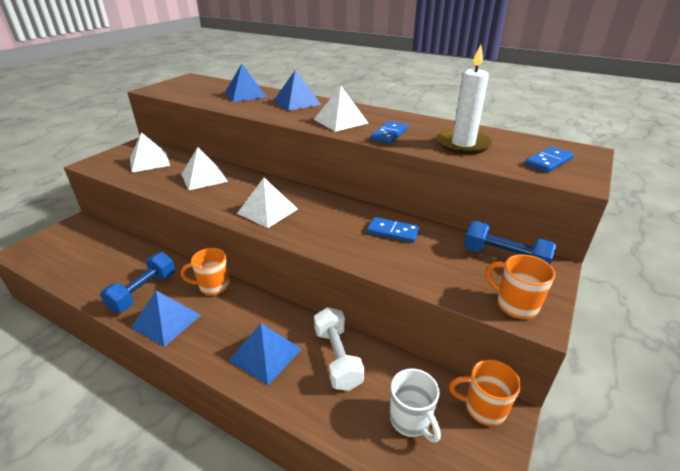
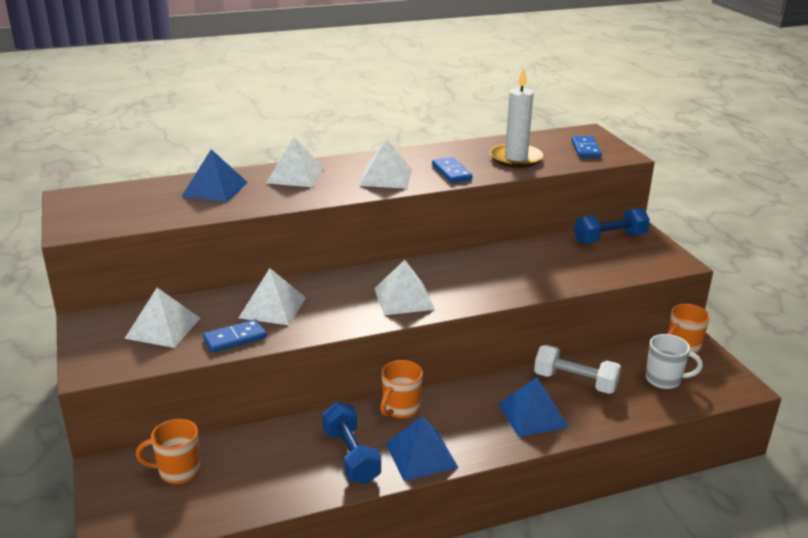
camera: 50 degrees left, 5 degrees down
blue pyramid [274,70,321,111] -> white pyramid [266,137,324,187]
blue domino [367,217,420,243] -> blue domino moved to [203,319,266,352]
orange mug [486,254,555,319] -> orange mug moved to [135,419,200,484]

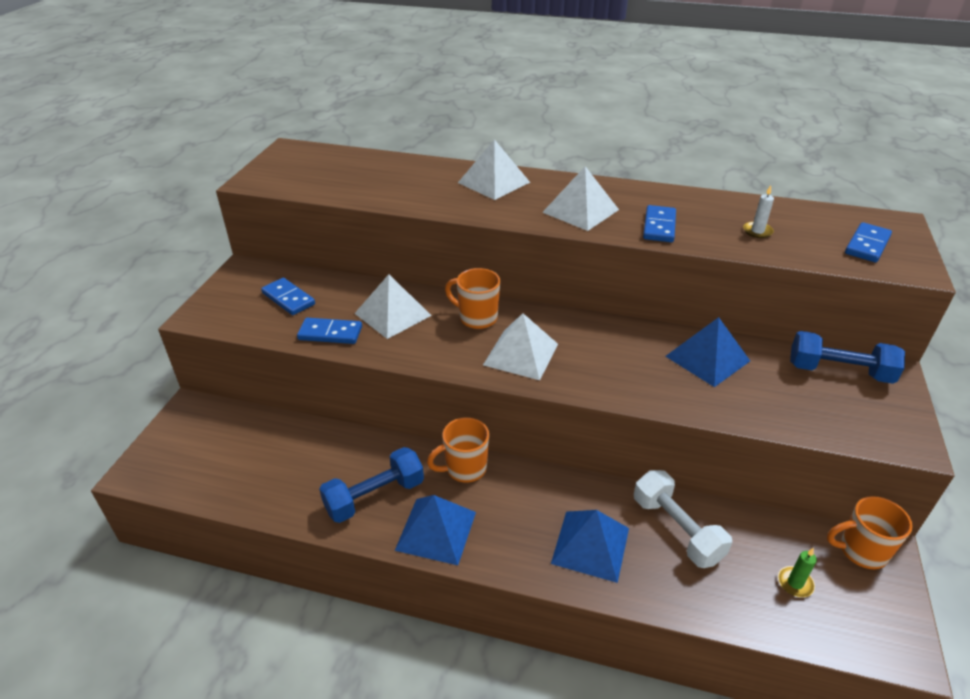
camera: 35 degrees right, 10 degrees up
white pyramid [124,288,200,348] -> blue domino [261,278,315,315]
orange mug [135,419,200,484] -> orange mug moved to [445,268,500,329]
blue pyramid [182,149,248,202] -> blue pyramid moved to [665,317,750,387]
blue dumbbell [322,402,381,484] -> blue dumbbell turned 45 degrees clockwise [319,447,424,523]
white candle [490,68,543,168] -> white candle [743,185,774,238], size x0.43
white mug [646,334,703,389] -> green candle [778,548,817,597]

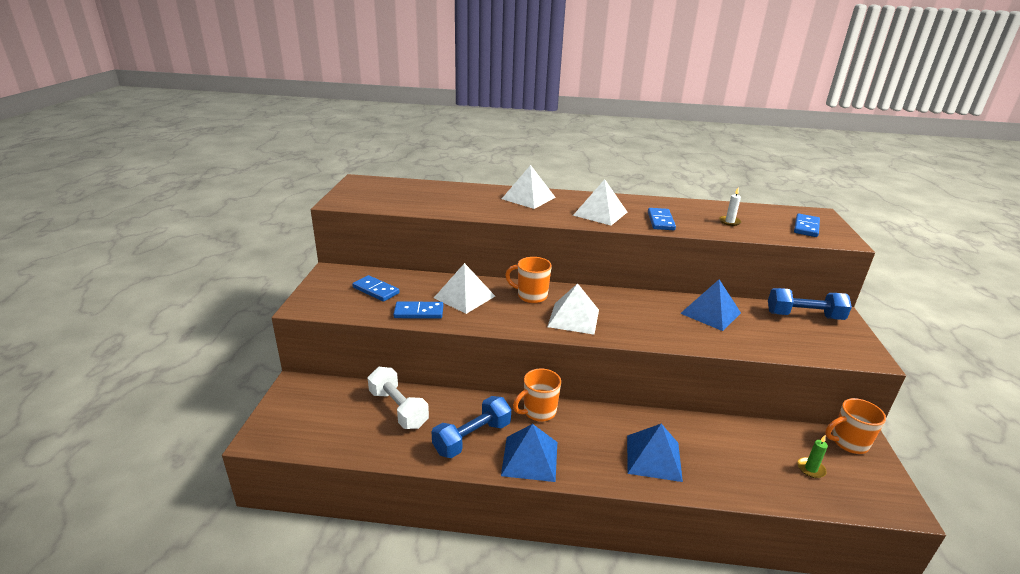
camera: 10 degrees left, 10 degrees down
white dumbbell [634,470,732,568] -> white dumbbell moved to [368,367,429,429]

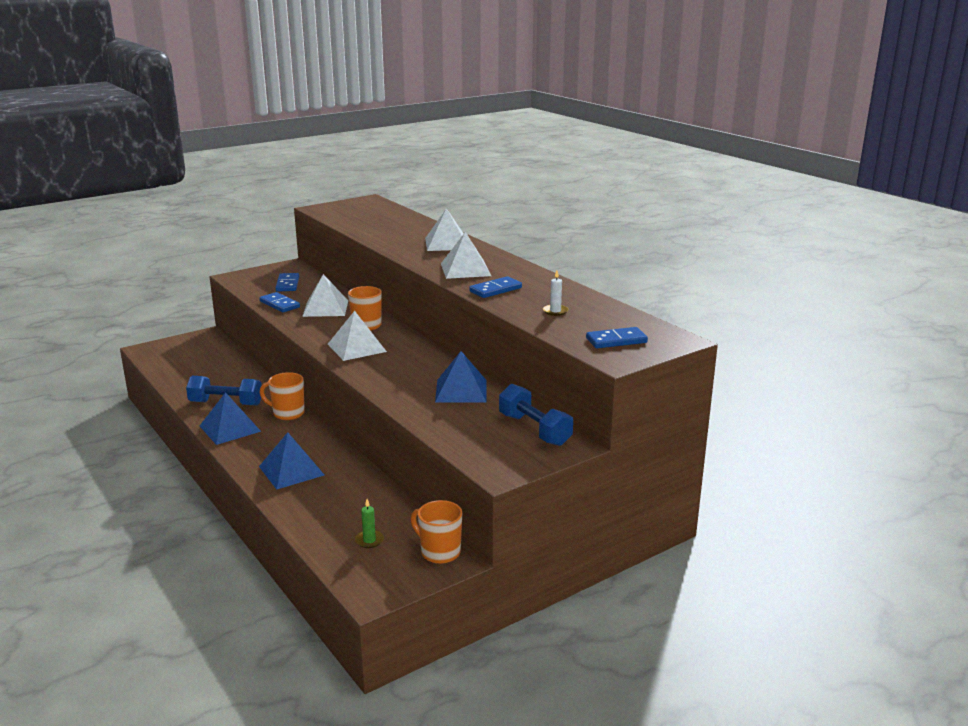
camera: 50 degrees right, 5 degrees down
white dumbbell [368,367,429,429] -> none

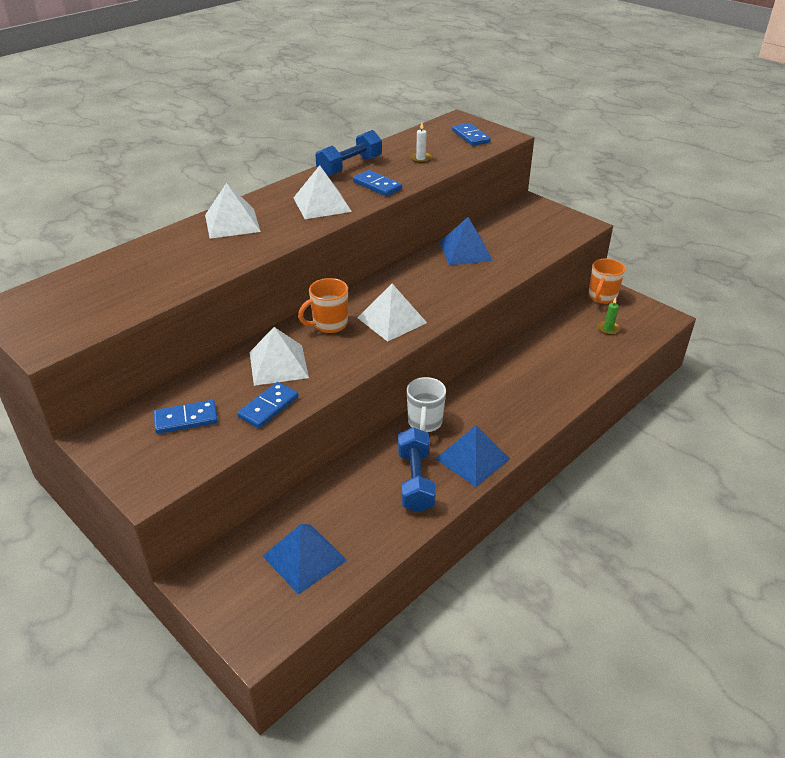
camera: 100 degrees left, 15 degrees up
blue pyramid [259,432,324,490] -> blue pyramid moved to [263,524,347,595]
orange mug [260,372,305,420] -> white mug [407,377,446,432]
blue dumbbell [499,384,573,446] -> blue dumbbell moved to [315,130,382,176]

